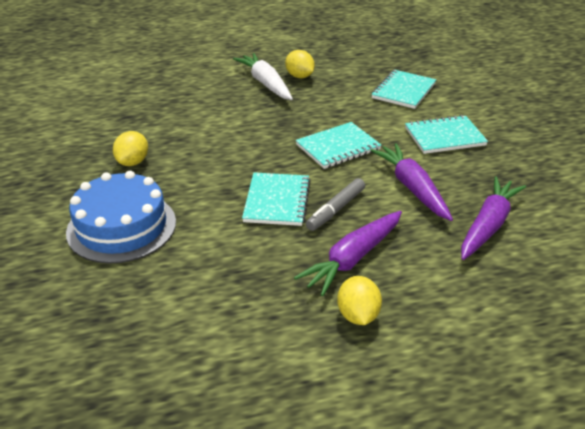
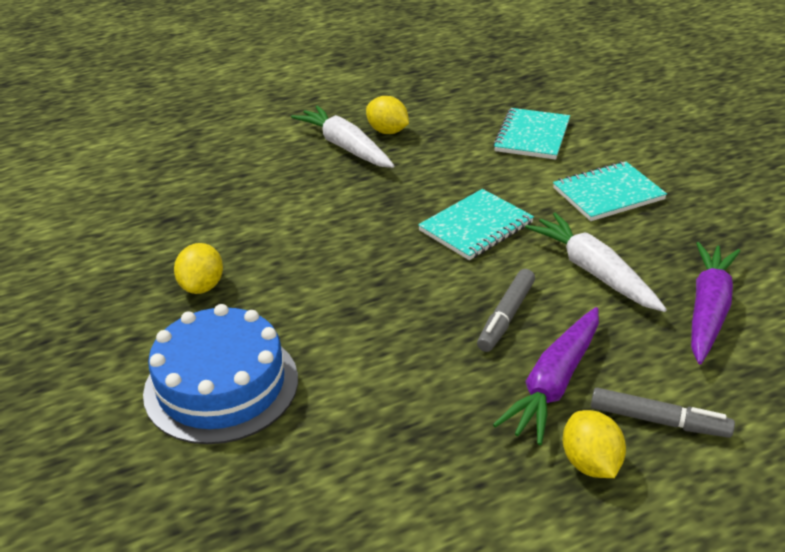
camera: 10 degrees left, 0 degrees up
turquoise notebook [242,172,311,226] -> none
purple carrot [370,143,453,221] -> white carrot [525,213,667,312]
none -> grey marker [591,388,735,438]

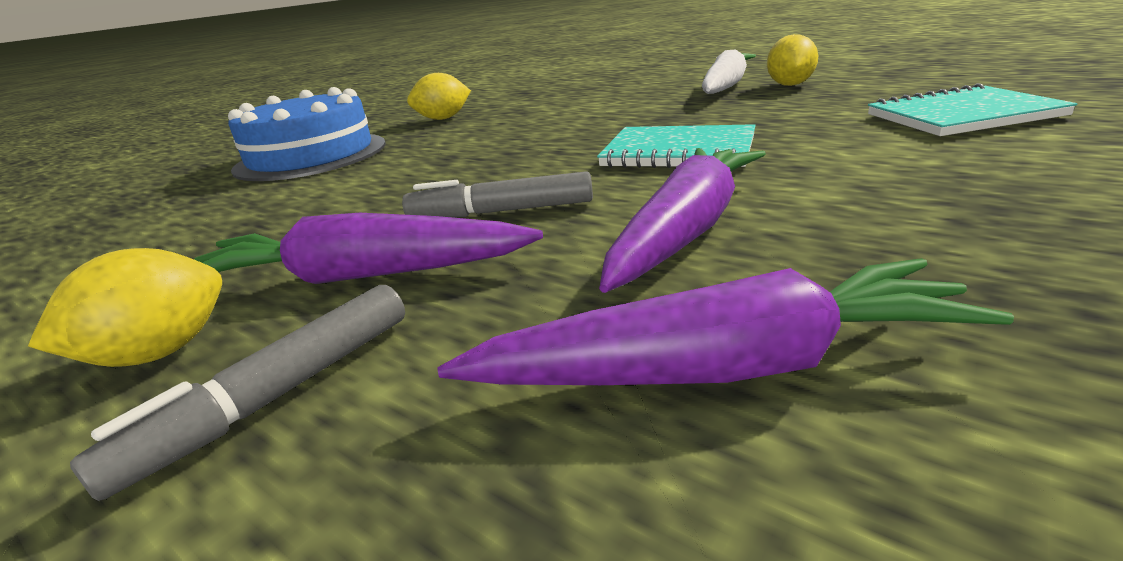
camera: 65 degrees right, 10 degrees down
white carrot [525,213,667,312] -> purple carrot [599,148,766,293]
turquoise notebook [553,161,667,221] -> none
grey marker [591,388,735,438] -> grey marker turned 45 degrees clockwise [70,285,405,501]

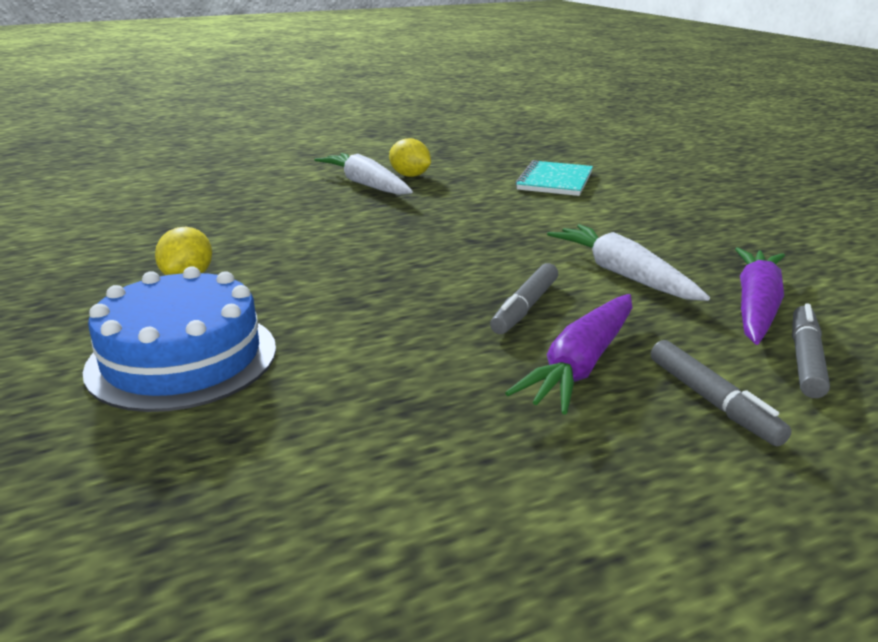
camera: 65 degrees left, 0 degrees up
yellow lemon [28,248,222,367] -> none
turquoise notebook [597,124,756,168] -> none
purple carrot [599,148,766,293] -> white carrot [547,224,710,301]
none -> grey marker [792,303,830,398]

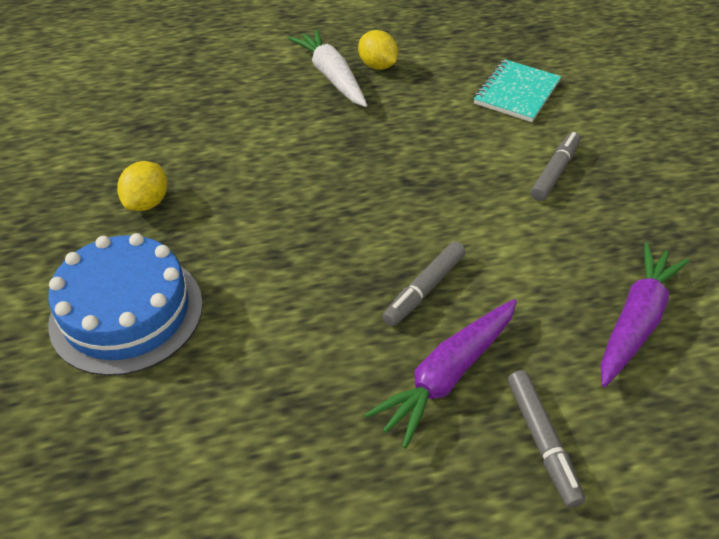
camera: 10 degrees right, 20 degrees up
white carrot [547,224,710,301] -> none
grey marker [792,303,830,398] -> grey marker moved to [531,132,580,201]

